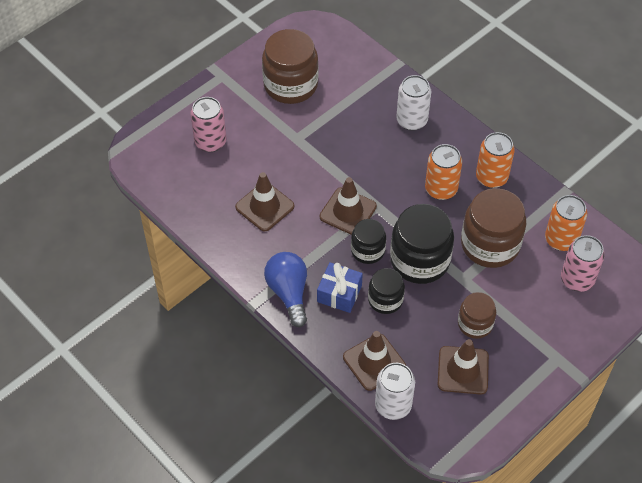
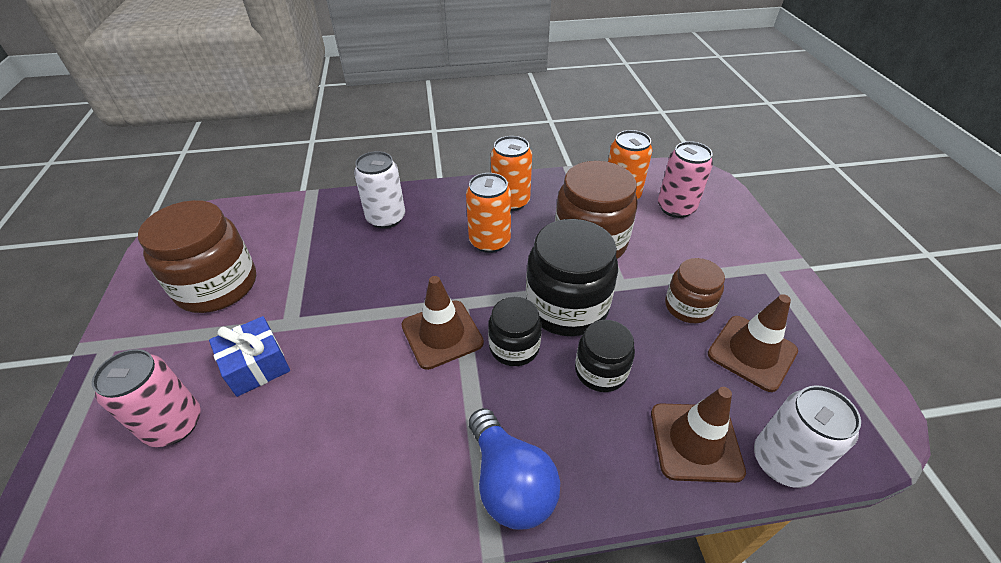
camera: 55 degrees left, 10 degrees down
brown traffic cone [235,172,294,231] -> none
blue light bulb [264,252,307,327] -> blue light bulb turned 135 degrees counterclockwise [469,408,560,530]
blue gift [317,262,363,313] -> blue gift moved to [209,316,290,397]

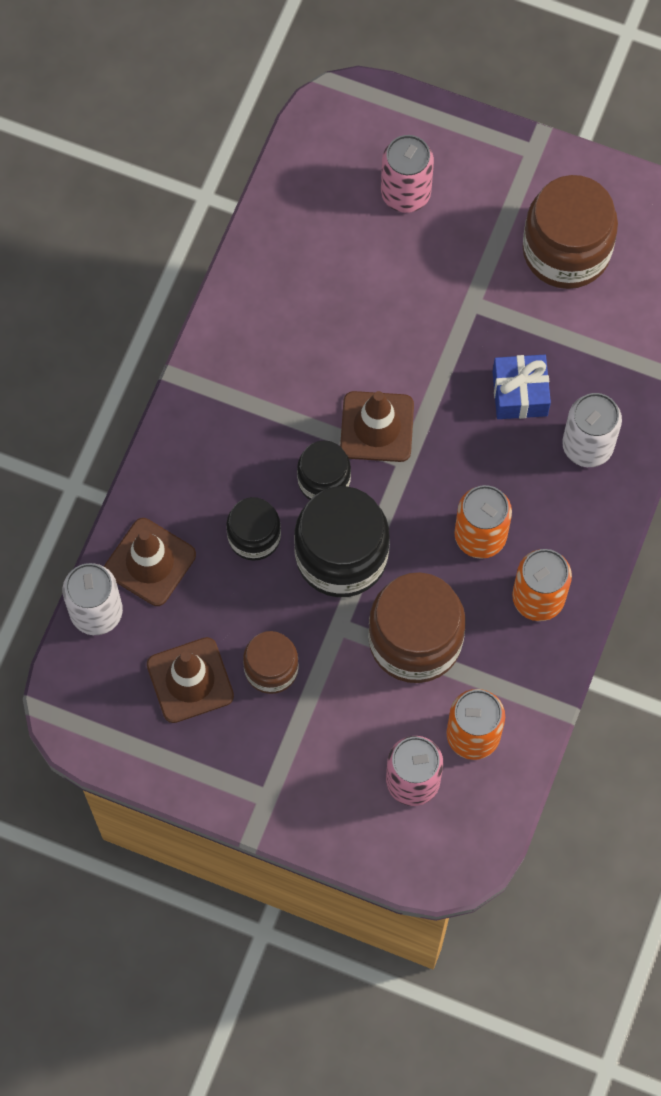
camera: 120 degrees right, 25 degrees up
blue gift [209,316,290,397] -> blue gift moved to [493,355,551,419]
blue light bulb [469,408,560,530] -> none

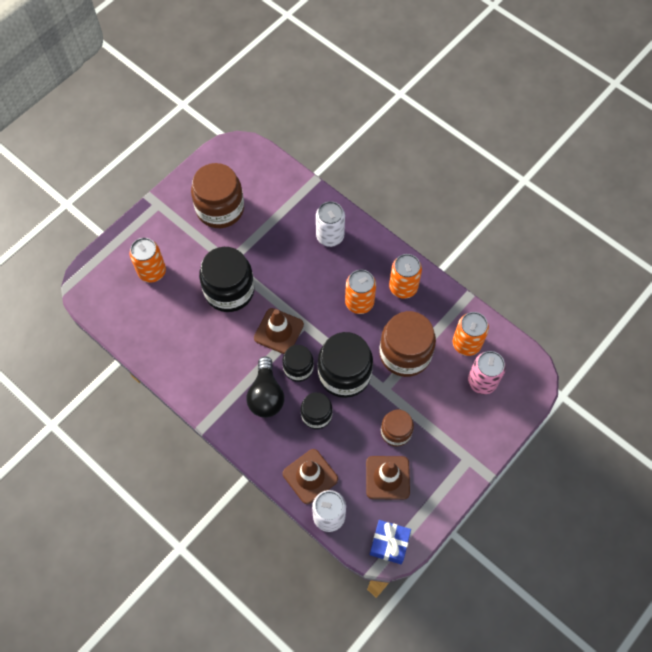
camera: 70 degrees left, 5 degrees down
pink can [381,135,434,213] -> orange can [129,238,166,283]
blue gift [493,355,551,419] -> blue gift moved to [370,520,411,564]
none -> black jar [199,247,255,312]
none -> black light bulb [246,356,284,418]

